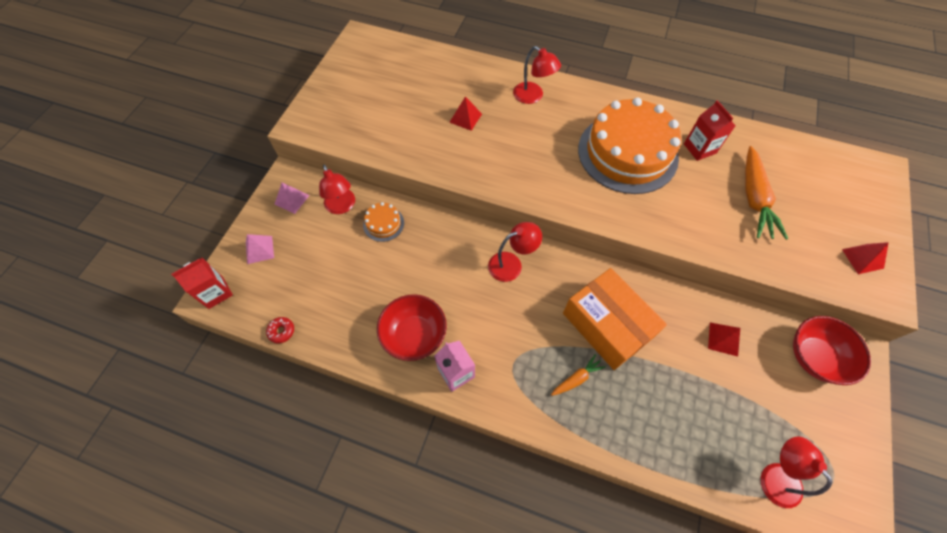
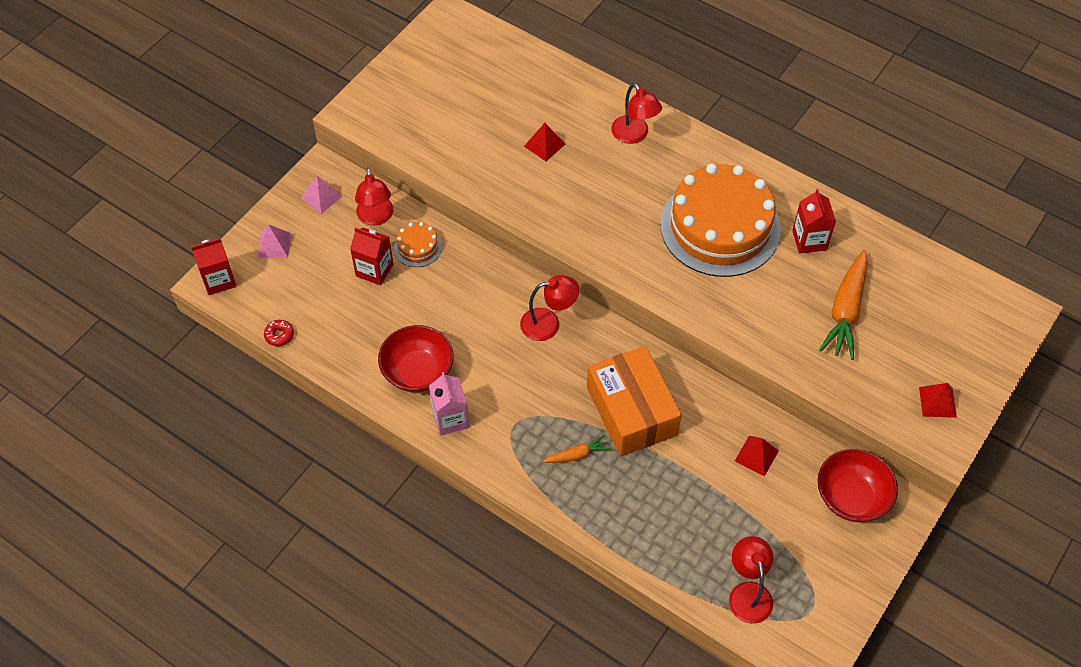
camera: 15 degrees right, 5 degrees down
none -> red carton [350,227,393,285]

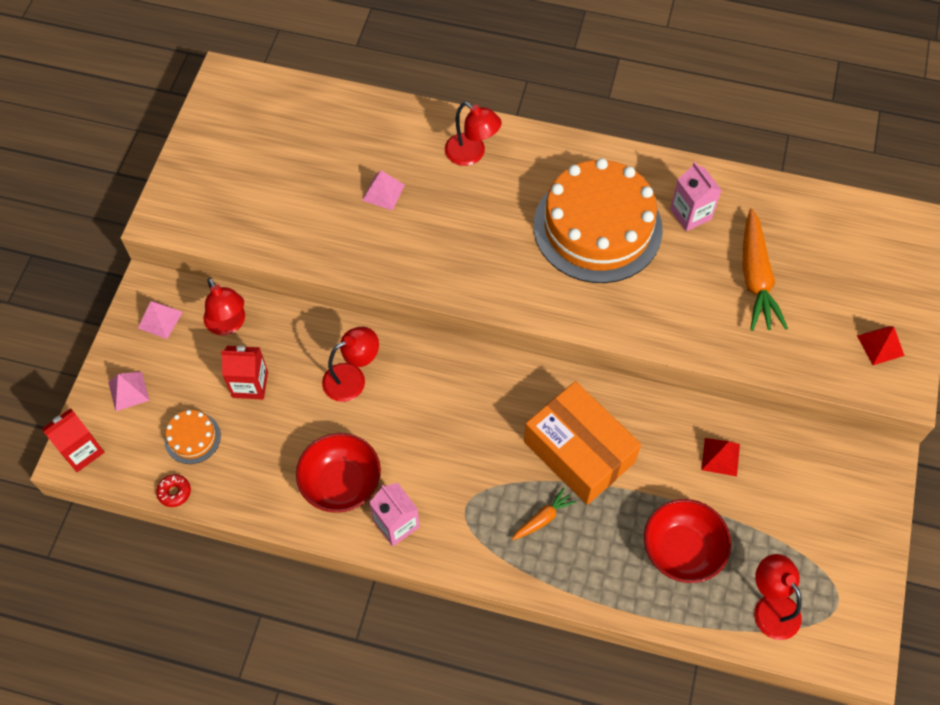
camera: 20 degrees left, 5 degrees up
orange cake [394,222,442,267] -> orange cake moved to [164,410,221,464]
red lamp [520,275,579,341] -> red lamp moved to [322,327,379,402]
red pyramid [524,123,565,161] -> pink pyramid [362,171,405,210]
red carton [792,189,836,253] -> pink carton [670,162,722,231]
red bowl [817,449,898,522] -> red bowl moved to [644,499,731,583]

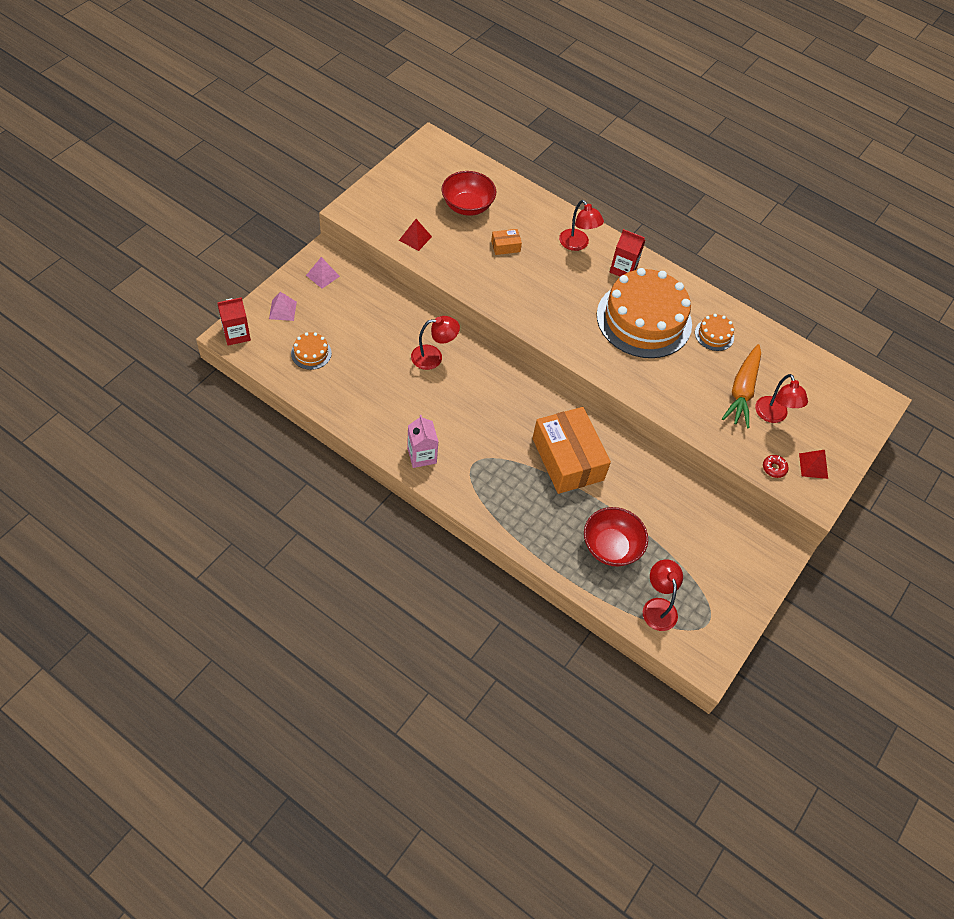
camera: 15 degrees right, 5 degrees down
red donut [156,474,191,507] -> red donut moved to [763,455,789,478]
red lamp [203,278,245,335] -> red lamp moved to [755,374,808,423]
red carton [221,346,268,400] -> red carton moved to [610,229,645,276]
red bowl [296,433,381,513] -> red bowl moved to [442,171,496,216]
pink pyramid [362,171,405,210] -> orange box [491,229,522,255]
orange carrot [512,488,576,540] -> none
pink carton [670,162,722,231] -> orange cake [695,314,734,351]
red pyramid [701,438,740,476] -> red pyramid moved to [399,219,432,251]

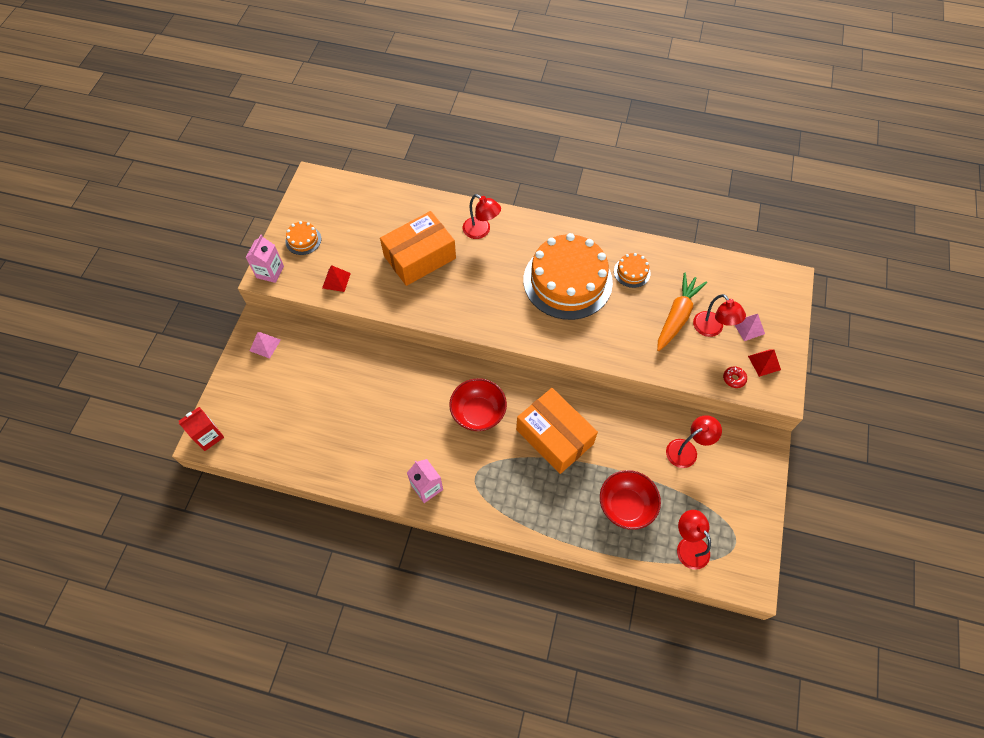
camera: 15 degrees left, 5 degrees up
pink pyramid [269,292,297,321] -> pink pyramid moved to [735,314,765,341]
orange cake [291,332,332,370] -> orange cake moved to [285,221,321,255]
red lamp [411,316,460,370] -> red lamp moved to [666,415,722,468]
red bowl [442,171,496,216] -> red bowl moved to [449,378,507,431]
orange box [491,229,522,255] -> orange box [380,211,456,286], size x2.40
red carton [610,229,645,276] -> none
orange carrot [722,344,761,428] -> orange carrot turned 150 degrees counterclockwise [657,272,707,351]
none -> pink carton [246,234,284,283]

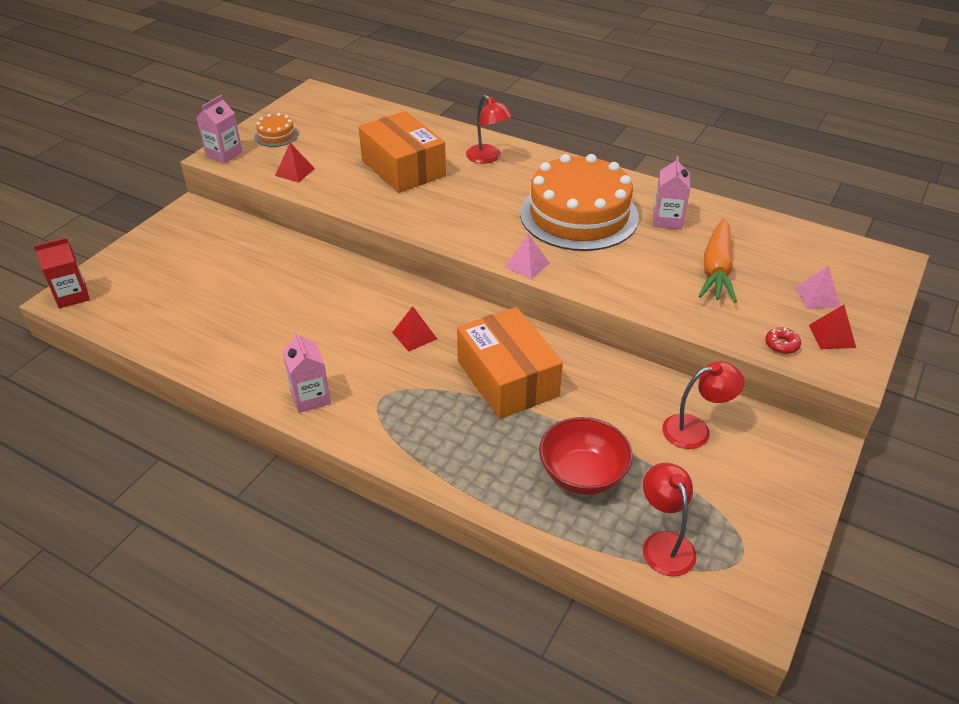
camera: 15 degrees right, 20 degrees down
pink pyramid [250,332,281,359] -> pink pyramid moved to [505,234,549,279]
orange box [380,211,456,286] -> orange box turned 75 degrees clockwise [358,111,446,193]
red bowl [449,378,507,431] -> red pyramid [392,306,437,352]
orange cake [614,253,650,288] -> pink carton [653,156,690,229]
orange carrot [657,272,707,351] -> orange carrot turned 150 degrees clockwise [699,218,737,303]
red lamp [693,294,746,337] -> none

